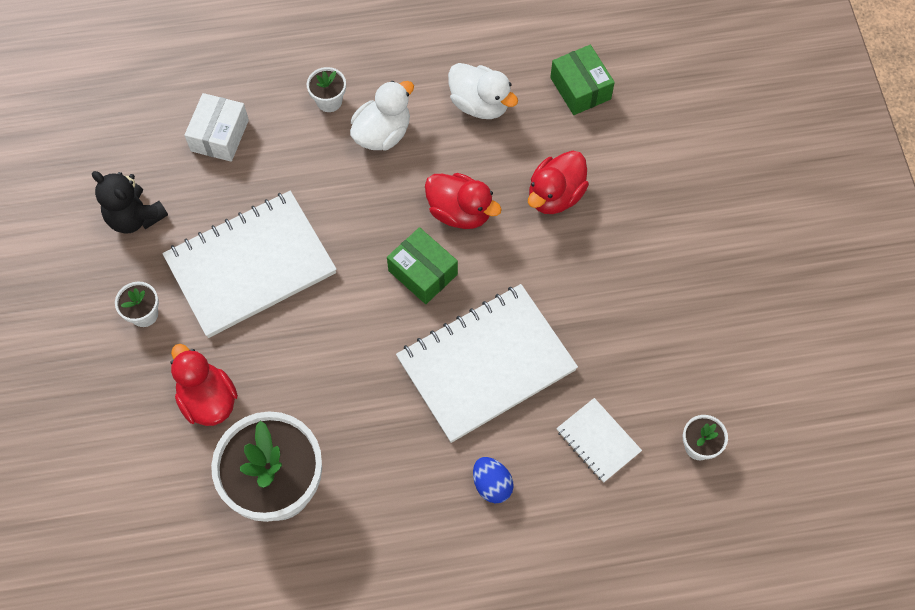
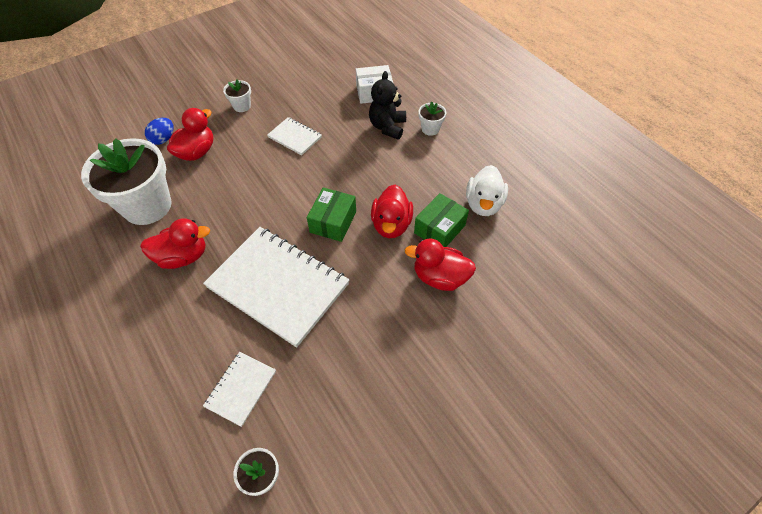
camera: 65 degrees right, 10 degrees down
black teddy bear [92,171,168,234] -> black teddy bear moved to [369,71,406,140]
white notebook [162,191,337,338] -> white notebook [267,117,322,155], size x0.47
white duck [350,81,414,151] -> none
blue egg [473,457,514,503] -> blue egg moved to [145,118,174,145]
green box [550,45,615,115] -> green box moved to [414,193,469,247]
none -> red duck [140,218,210,269]

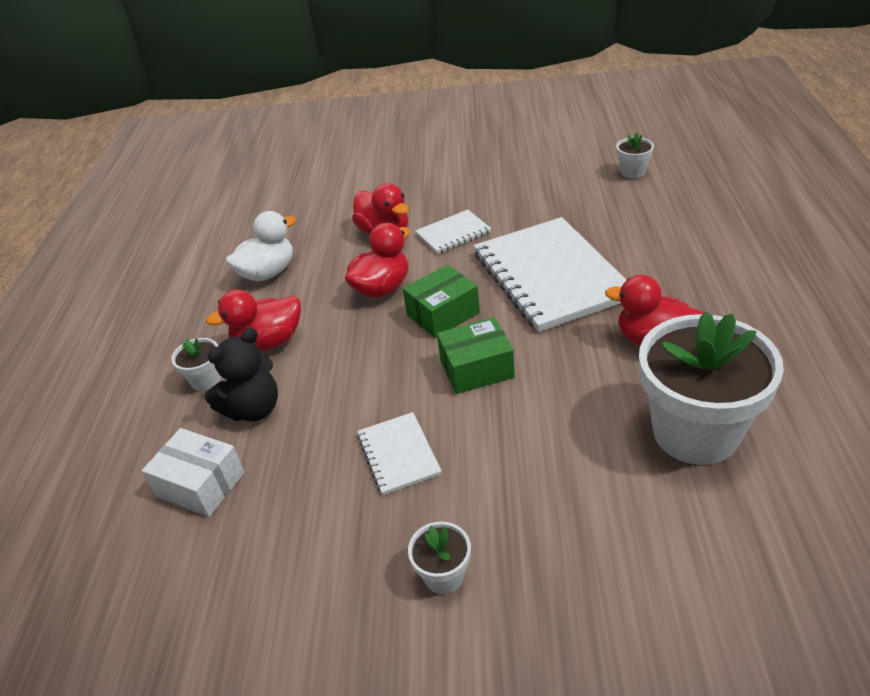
camera: 140 degrees left, 15 degrees down
blue egg [145,118,174,145] -> none
red duck [167,108,213,161] -> red duck moved to [206,289,301,351]
white notebook [203,352,276,427] -> white notebook moved to [415,210,491,254]
green box [414,193,469,247] -> green box moved to [437,317,515,394]

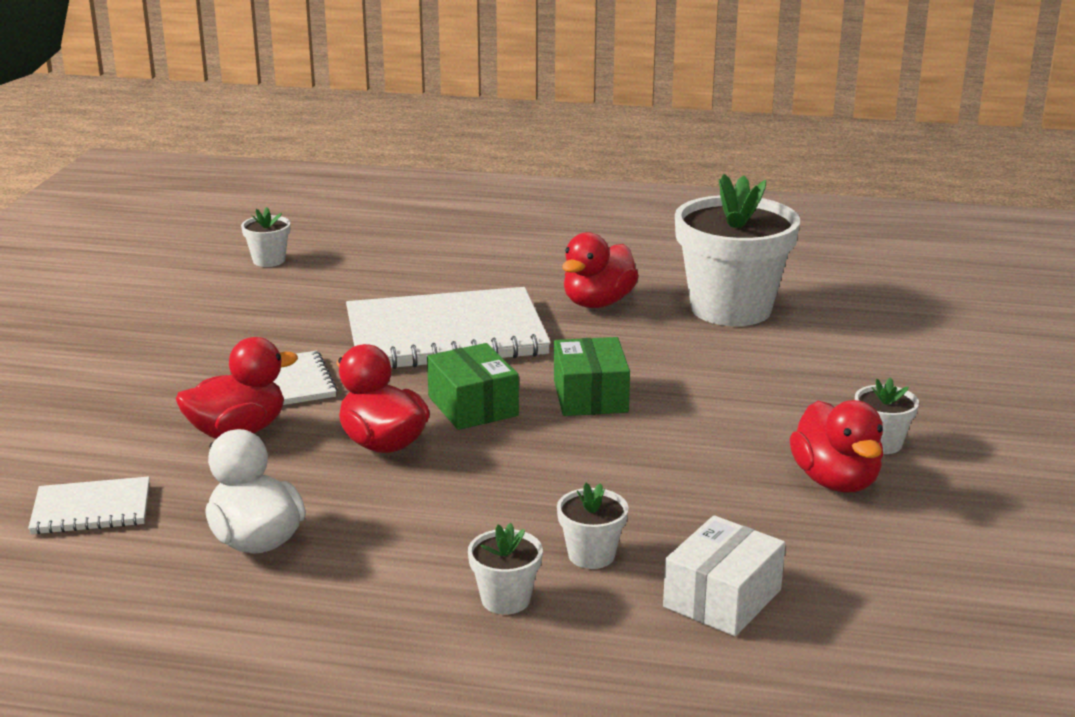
camera: 85 degrees left, 15 degrees down
black teddy bear [205,328,278,421] -> white flower pot [557,482,628,569]
red duck [206,289,301,351] -> red duck moved to [789,400,883,492]
white notebook [357,412,442,495] -> white notebook moved to [28,476,149,535]

